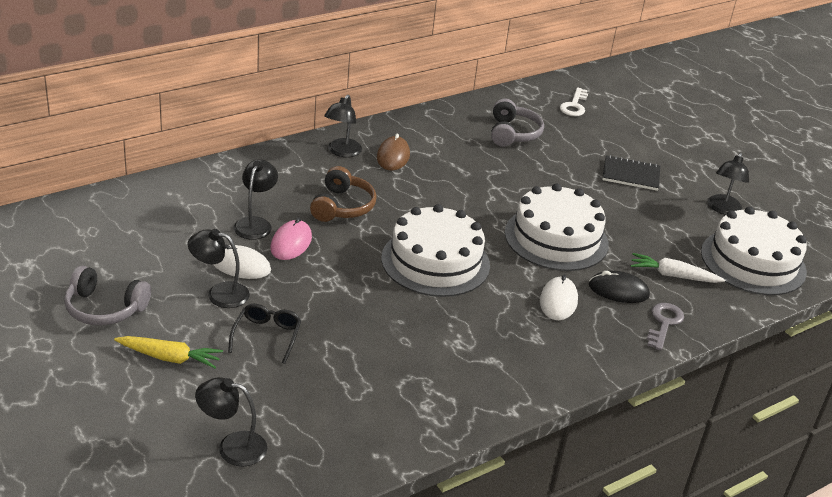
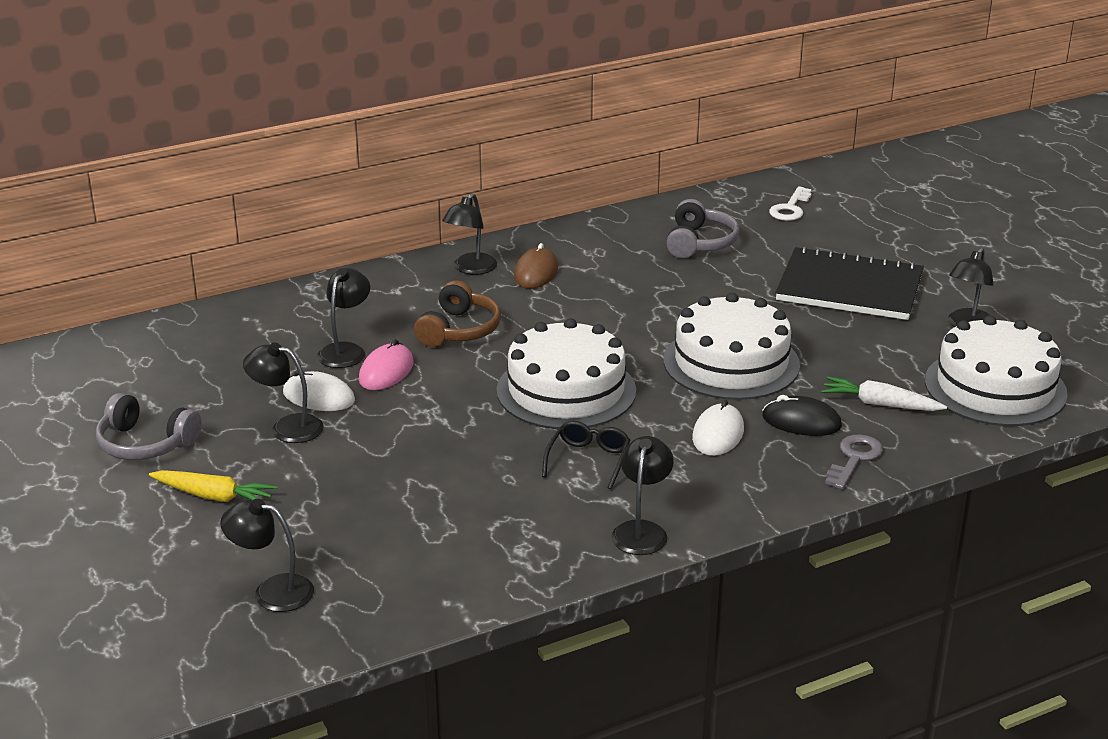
camera: 10 degrees right, 5 degrees down
black glasses [228,304,301,364] -> black glasses moved to [542,421,630,489]
black notebook [602,155,661,191] -> black notebook [775,246,924,320], size x1.79
none -> black lamp [611,436,674,555]

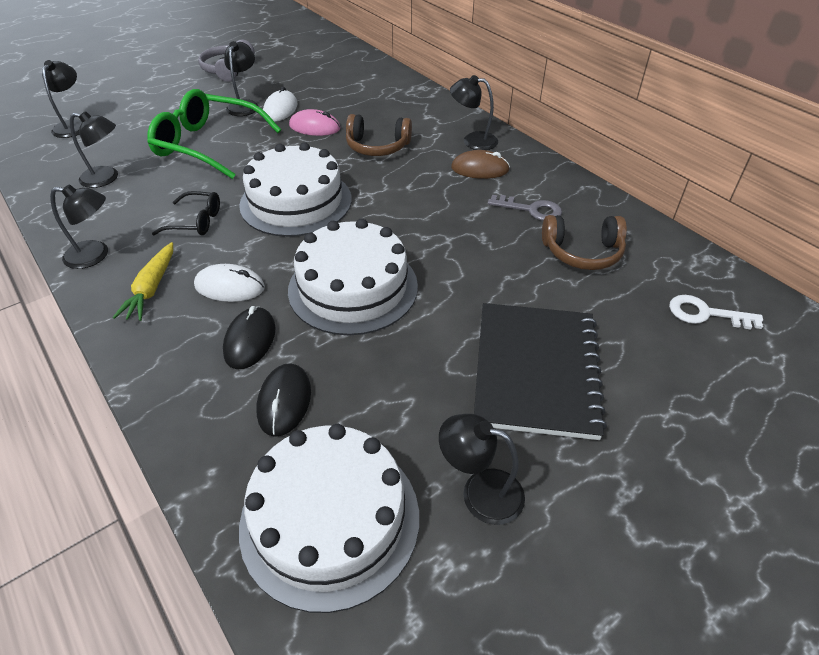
camera: 80 degrees right, 15 degrees up
yellow carrot [149,470,277,505] -> yellow carrot moved to [112,242,173,321]
black lamp [317,268,370,368] -> black lamp moved to [70,111,118,188]
grey headphones [666,199,739,258] -> brown headphones [542,215,627,270]
white carrot [821,376,947,411] -> black mouse [257,363,311,437]
grey key [825,434,883,489] -> grey key moved to [488,195,562,221]
none -> green glasses [147,89,281,179]

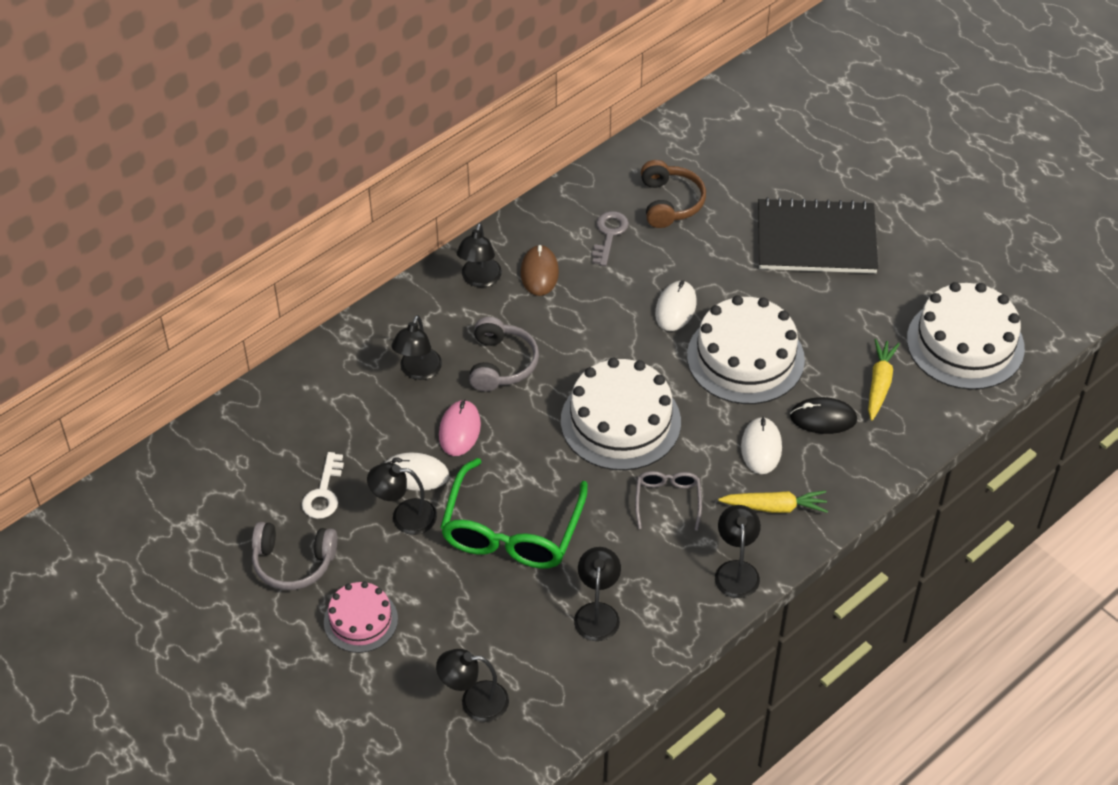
camera: 95 degrees left, 5 degrees up
black glasses [152,191,220,236] -> grey glasses [635,471,702,531]
black mouse [257,363,311,437] -> yellow carrot [868,339,900,421]
brown headphones [346,114,412,156] -> grey headphones [469,317,539,392]
black lamp [439,414,525,525] -> black lamp moved to [391,315,442,380]
white key [669,295,763,329] -> white key moved to [302,452,344,519]
none -> pink cake [324,582,398,653]
none -> white mouse [655,281,697,331]

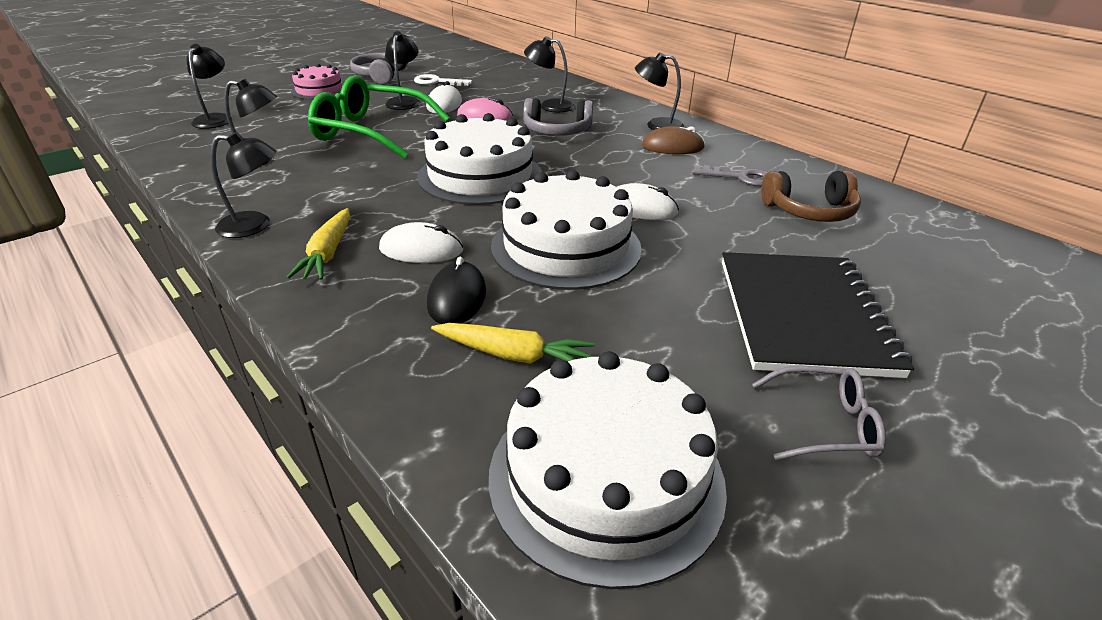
camera: 90 degrees right, 15 degrees down
grey glasses [635,471,702,531] -> grey glasses moved to [752,366,886,460]

